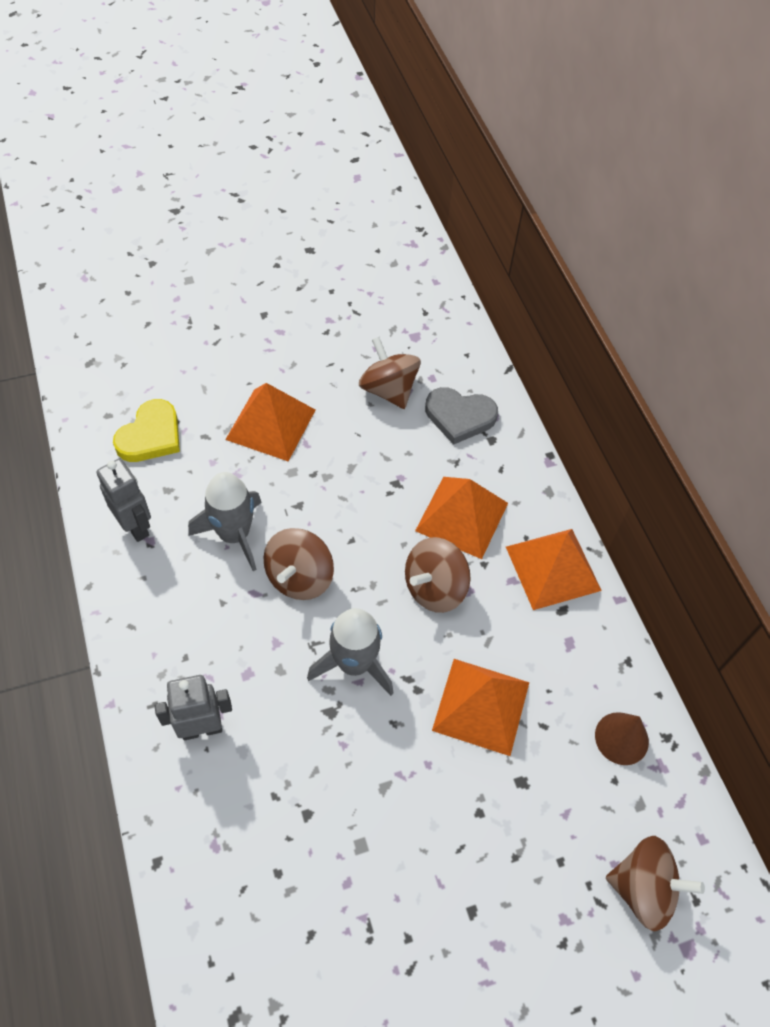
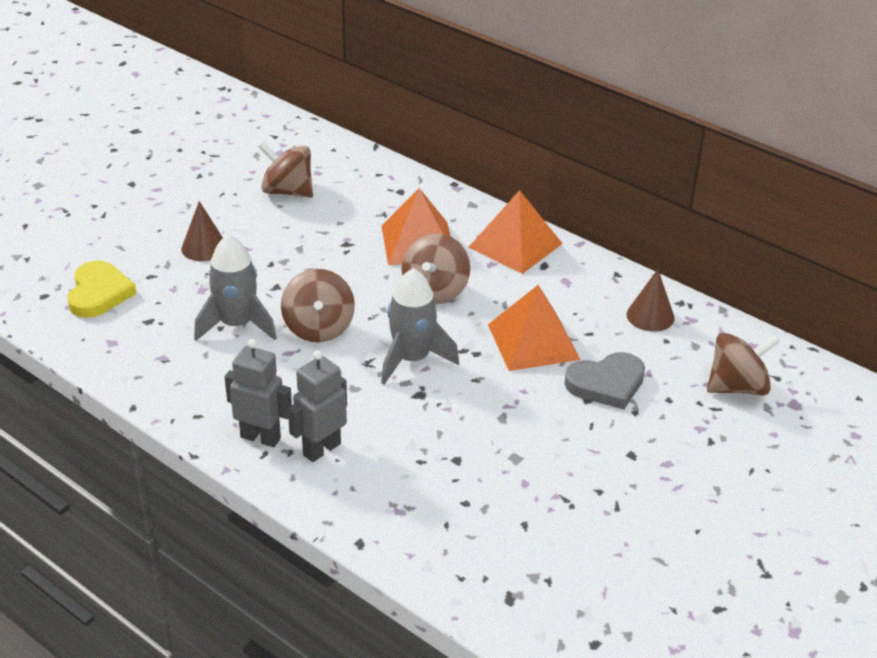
camera: 30 degrees left, 20 degrees down
grey robot [96,459,151,542] -> grey robot moved to [225,339,292,447]
orange pyramid [225,383,315,461] -> brown cone [181,201,223,261]
grey heart [425,387,498,445] -> grey heart moved to [564,352,645,410]

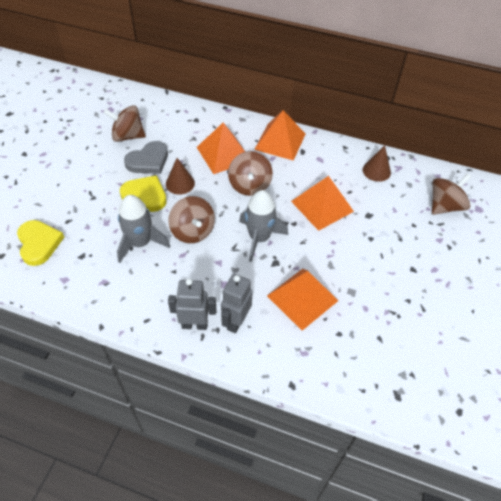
camera: 20 degrees left, 15 degrees up
brown cone [181,201,223,261] -> brown cone moved to [166,158,195,195]
grey heart [564,352,645,410] -> grey heart moved to [124,141,168,174]
none -> yellow heart [120,175,167,212]
none -> orange pyramid [267,269,338,331]

